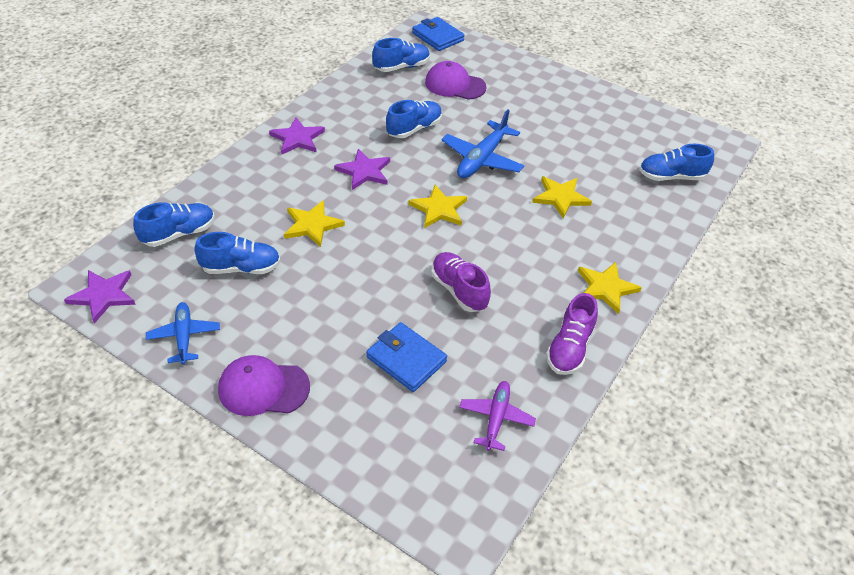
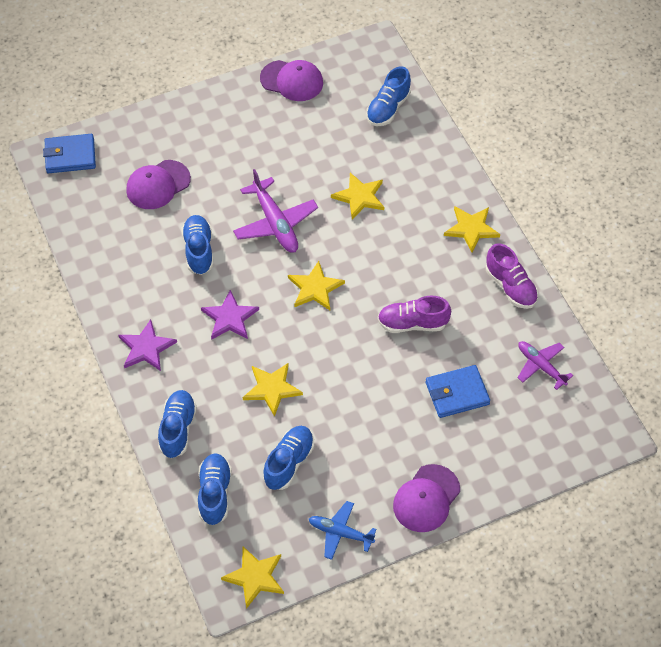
camera: 55 degrees left, 10 degrees up
purple star [64,270,136,324] -> yellow star [221,546,284,609]
blue shoe [372,38,430,72] -> blue shoe moved to [158,390,197,458]
blue plane [441,109,524,178] -> purple plane [233,169,318,253]
none -> purple cap [260,60,323,101]

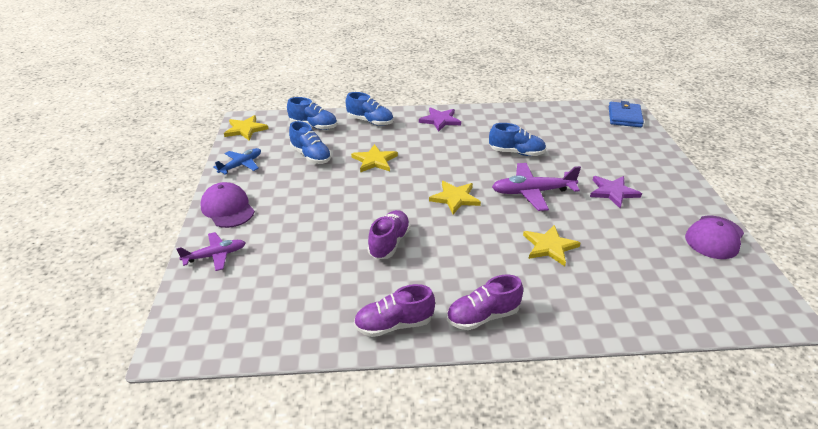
camera: 110 degrees right, 20 degrees down
purple cap [126,160,191,209] -> none
purple star [201,290,259,340] -> purple star moved to [590,176,642,208]
blue shoe [366,66,411,126] -> none
blue wallet [426,365,490,418] -> none
yellow star [444,206,500,253] -> purple shoe [447,274,523,330]
purple plane [517,341,573,390] -> purple plane moved to [176,232,246,271]

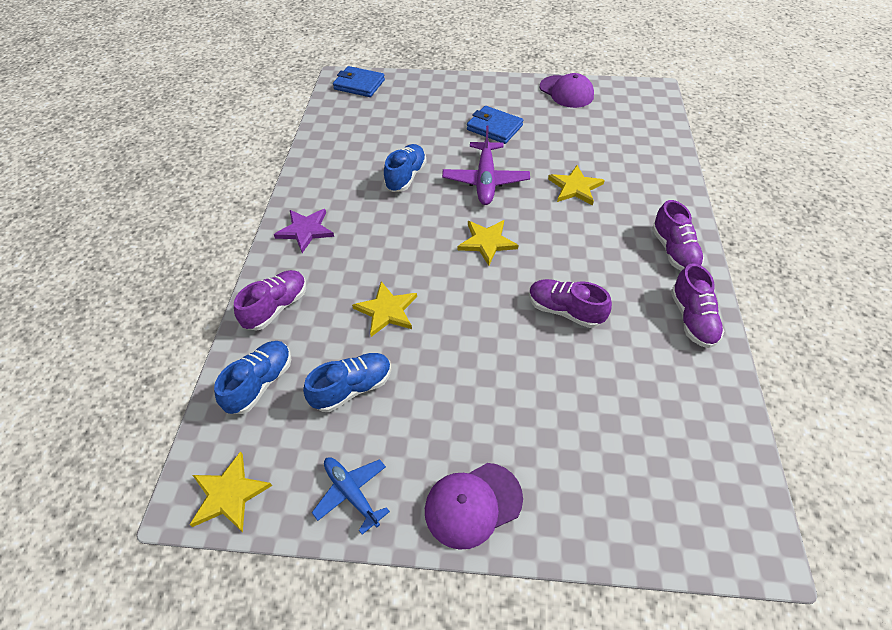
camera: 80 degrees left, 15 degrees up
purple plane [176,232,246,271] -> none
blue shoe [346,92,393,126] -> purple shoe [234,270,306,330]
purple star [590,176,642,208] -> blue wallet [467,106,523,144]

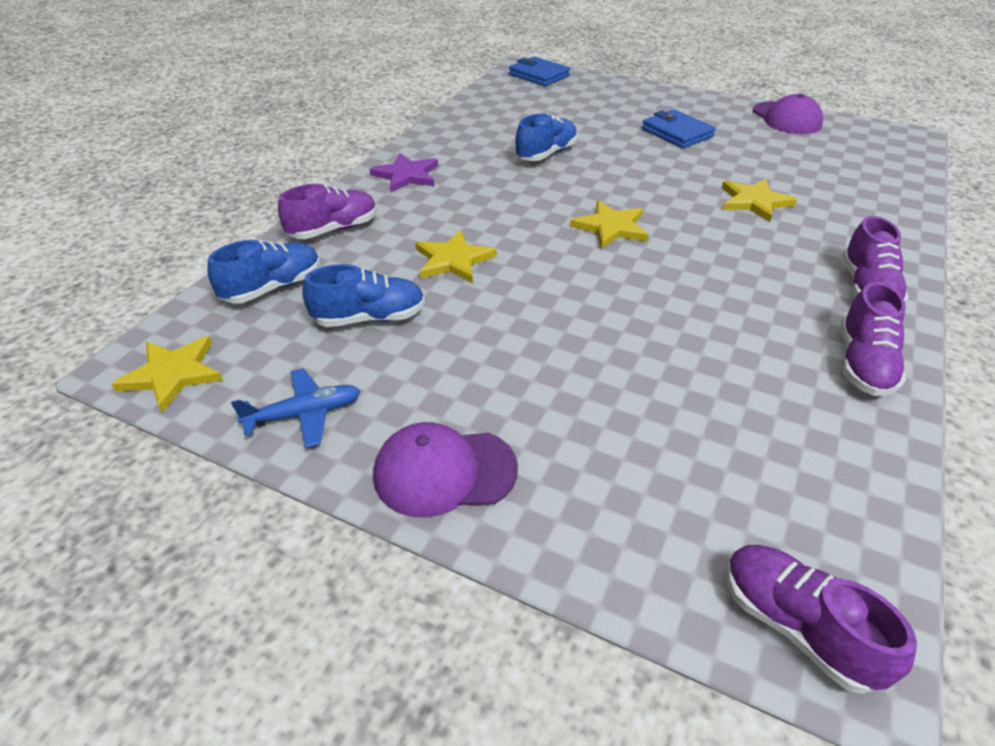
camera: 20 degrees right, 10 degrees down
blue plane [312,457,390,535] -> blue plane turned 90 degrees clockwise [231,368,361,448]
purple plane [442,126,530,205] -> none
purple shoe [529,279,612,328] -> purple shoe moved to [727,545,917,694]

